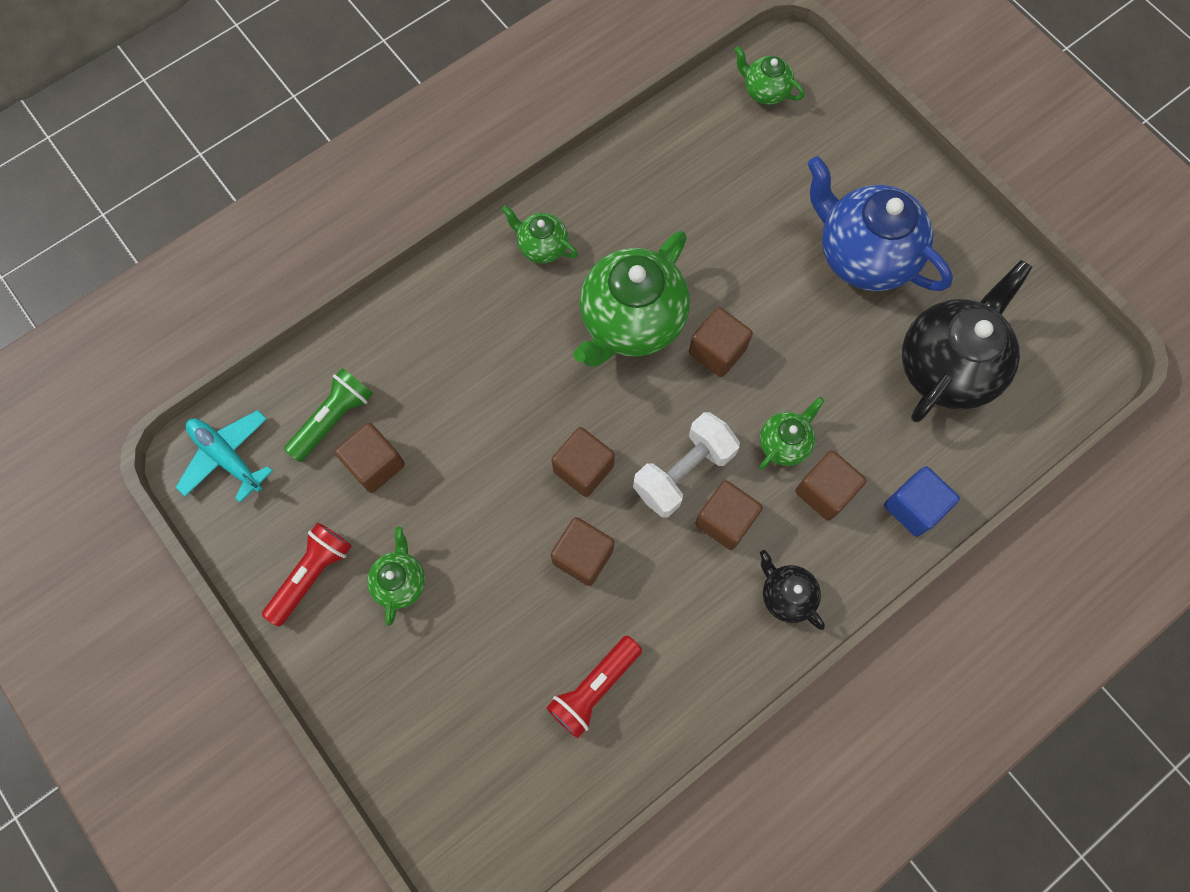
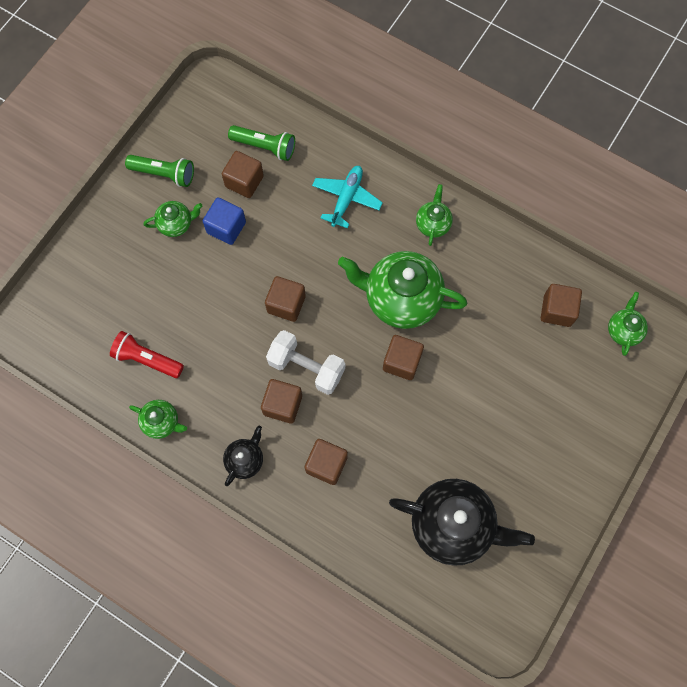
camera: 70 degrees right, 0 degrees up
turquoise plane [175,410,273,503] -> turquoise plane moved to [312,166,383,229]
red flashlight [262,523,352,626] -> green flashlight [125,155,194,187]
brown cube [551,517,614,586] -> brown cube moved to [541,284,582,327]
green teapot [759,397,824,470] -> green teapot moved to [129,400,187,439]
blue teapot [808,156,953,291] -> none
blue cube [884,466,960,537] -> blue cube moved to [203,198,246,245]

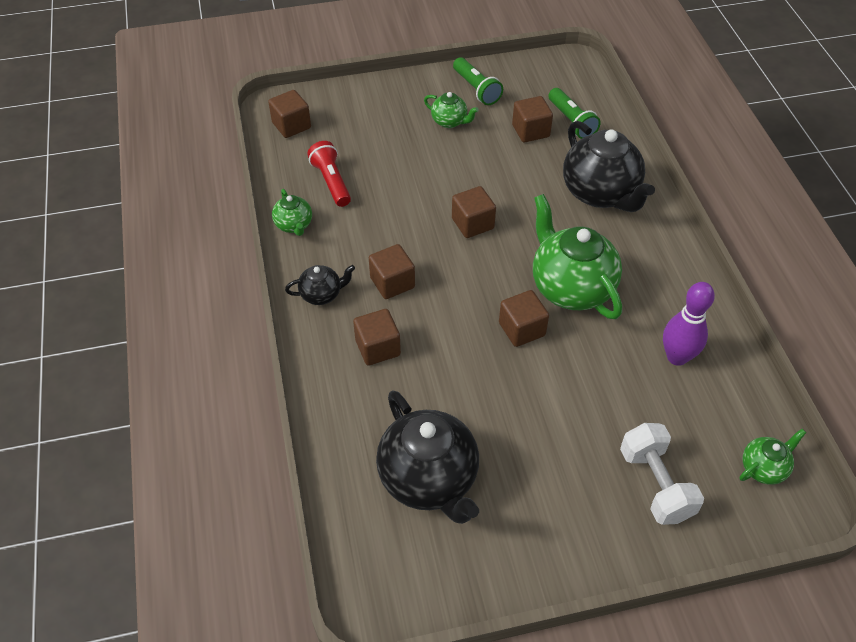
camera: 45 degrees right, 20 degrees down
blue cube [203,198,246,245] -> none
white dumbbell [266,330,345,395] -> white dumbbell moved to [620,423,704,525]
turquoise plane [312,166,383,229] -> black teapot [563,121,655,212]
green teapot [416,184,453,246] -> none
brown cube [541,284,582,327] -> brown cube moved to [268,90,311,138]
none -> purple bowling pin [663,282,715,366]

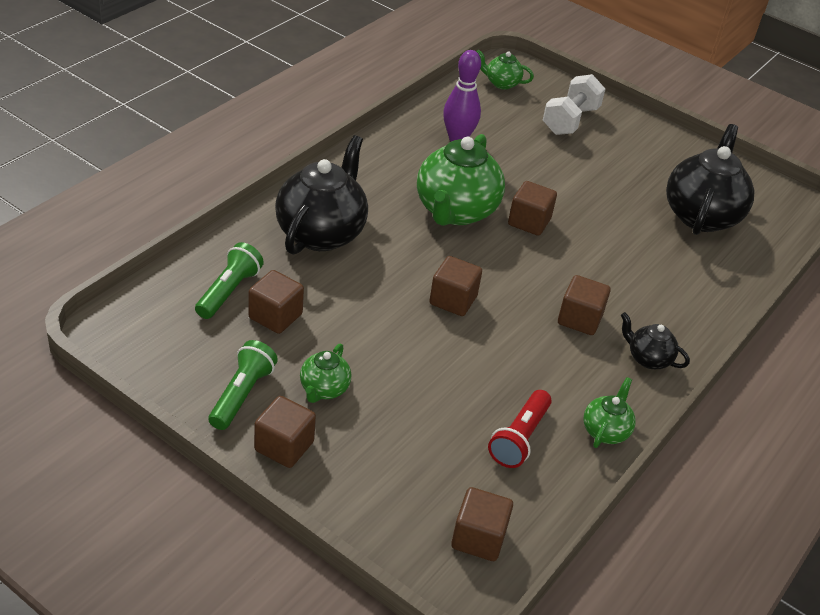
camera: 135 degrees left, 10 degrees down
brown cube [353,309,401,365] -> brown cube moved to [254,396,316,468]
green teapot [424,92,479,128] -> green teapot turned 150 degrees counterclockwise [300,344,351,403]

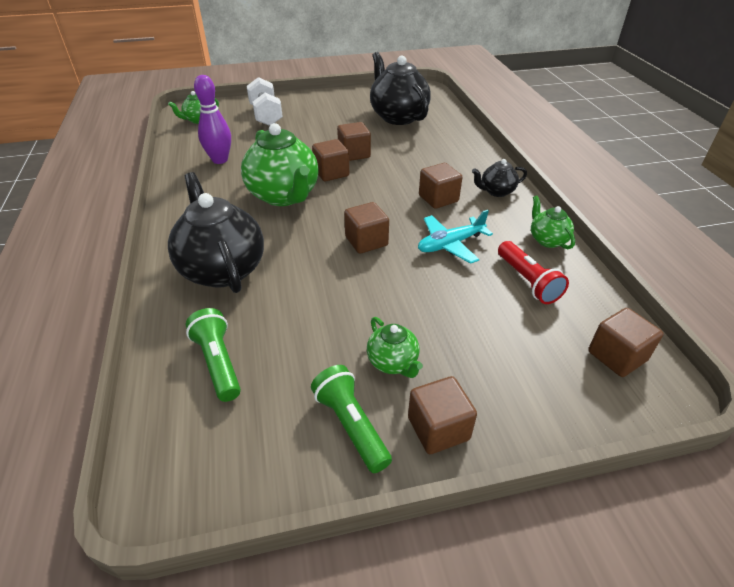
camera: 45 degrees left, 0 degrees up
brown cube [249,270,304,334] -> brown cube moved to [337,122,371,161]
none -> turquoise plane [418,210,493,264]

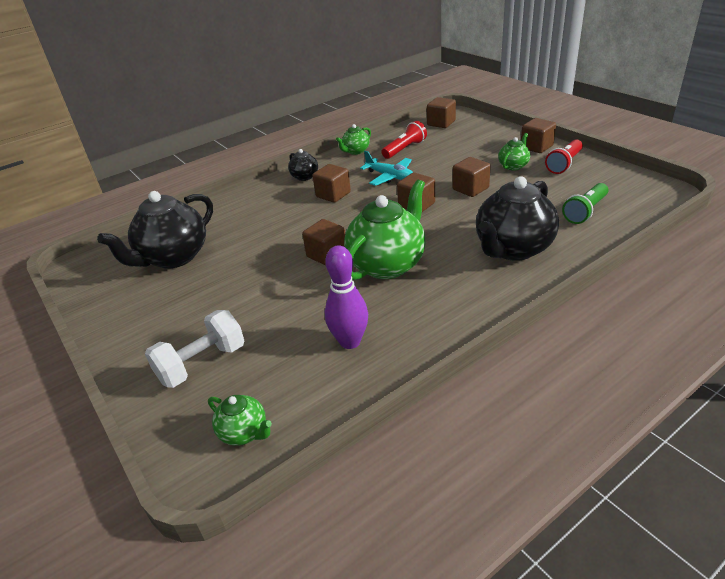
camera: 110 degrees left, 5 degrees down
green flashlight [311,365,392,473] -> red flashlight [545,139,583,174]
brown cube [337,122,371,161] -> brown cube moved to [452,157,491,197]

